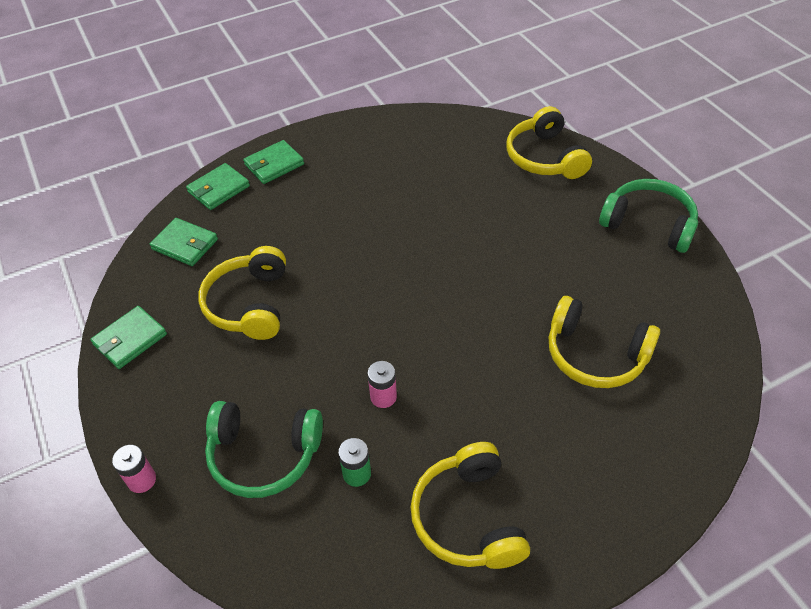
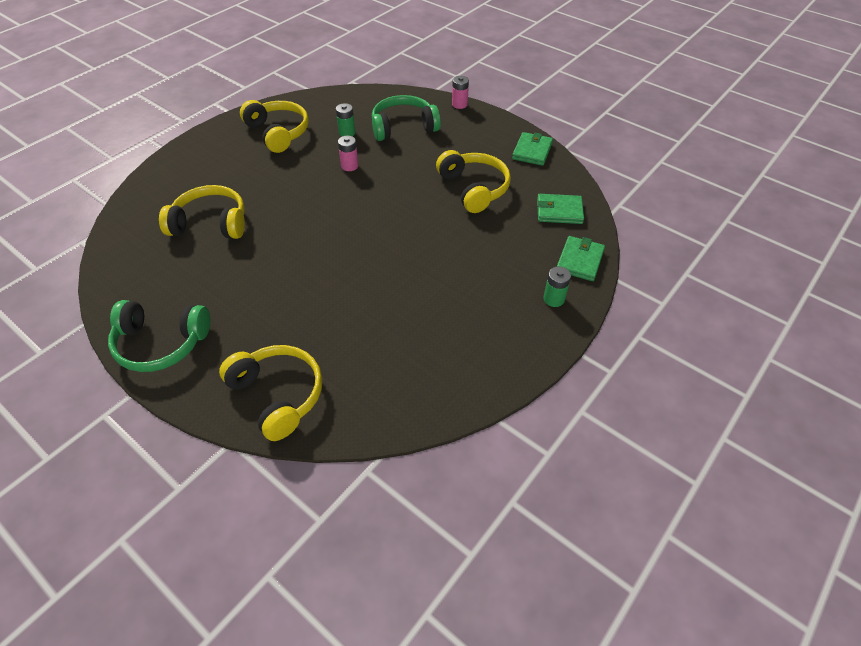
camera: 155 degrees right, 0 degrees up
green wallet [243,140,304,184] -> green battery [543,267,571,307]

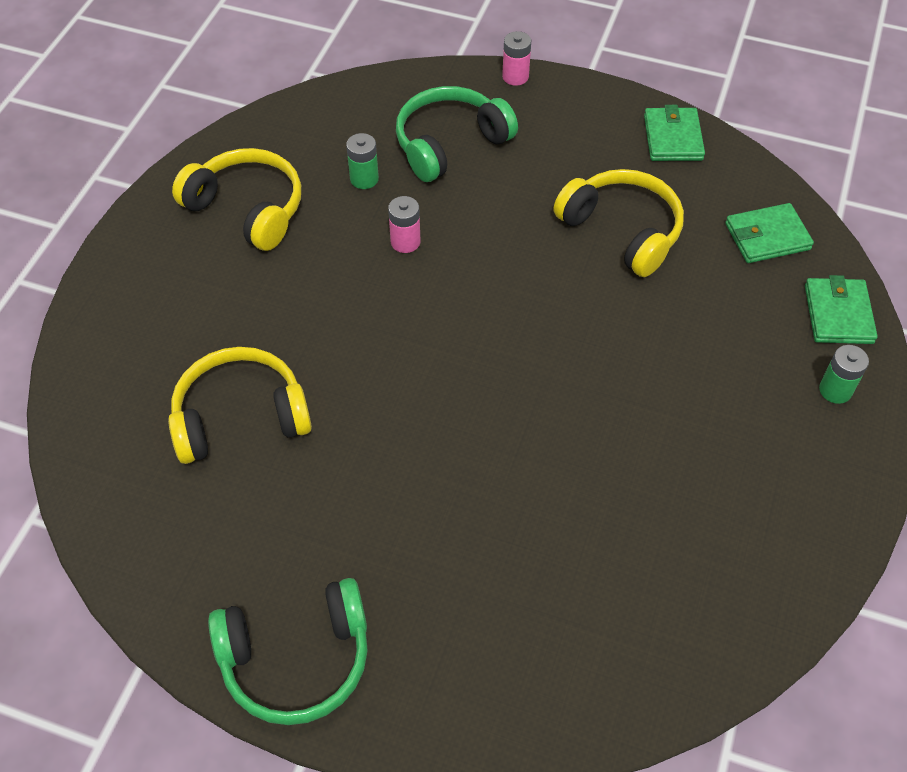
camera: 20 degrees left, 5 degrees up
yellow headphones [219,345,322,441] -> none

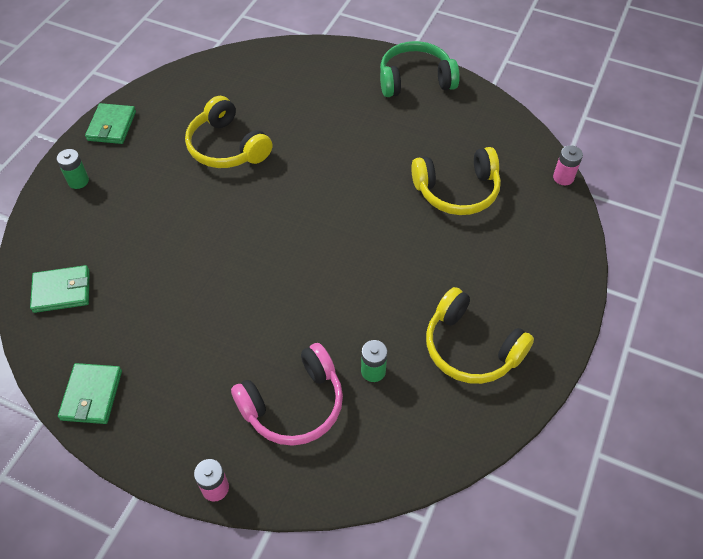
camera: 175 degrees left, 0 degrees up
pink battery [388,196,420,253] -> pink battery moved to [553,145,583,185]
green headphones [396,86,518,182] -> pink headphones [231,343,343,446]
yellow headphones [554,169,684,277] -> yellow headphones moved to [185,96,273,168]
green wallet [805,275,878,344] -> green wallet moved to [85,103,136,144]

